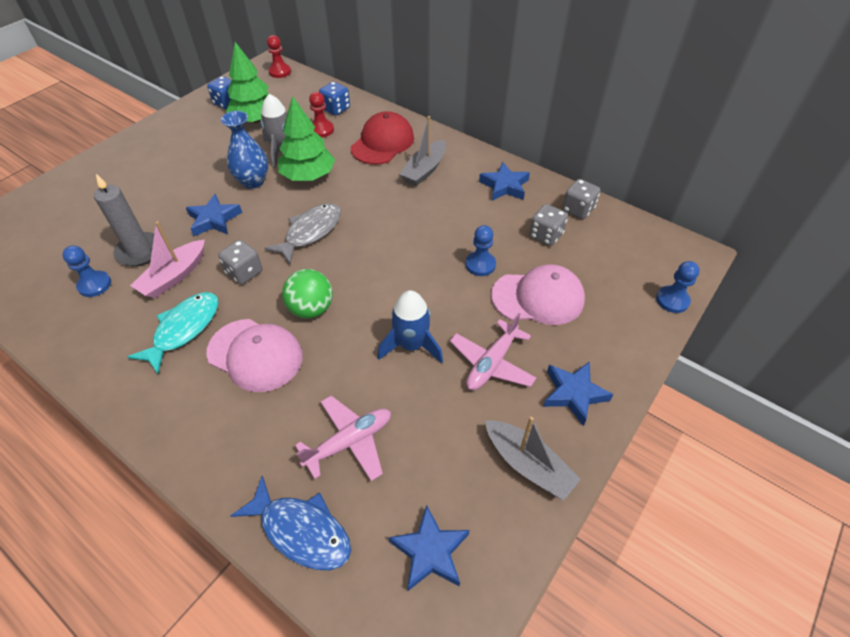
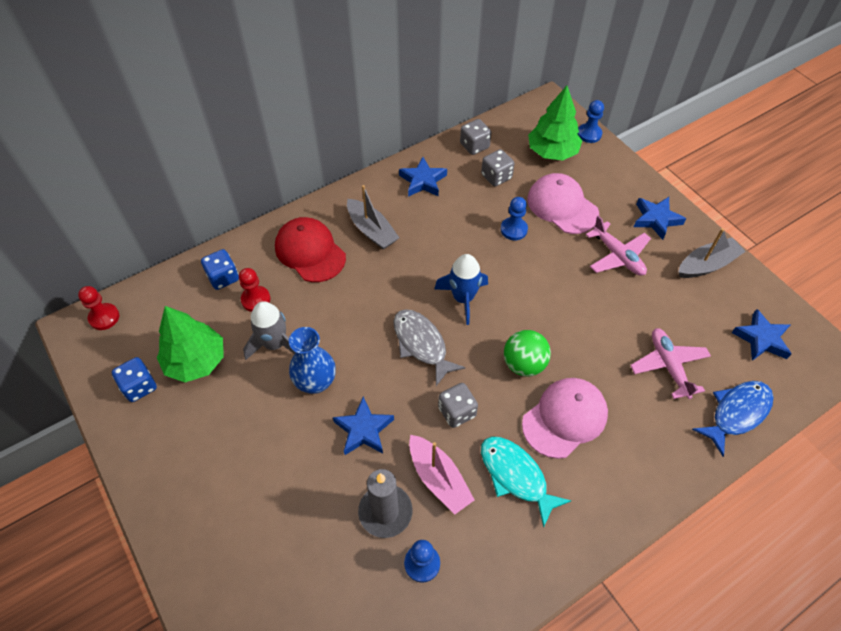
camera: 70 degrees left, 5 degrees up
green tree [278,96,335,181] -> green tree moved to [528,86,582,160]
blue rocket [378,290,443,364] -> blue rocket moved to [435,254,488,325]
pink cap [491,264,585,325] -> pink cap turned 60 degrees counterclockwise [527,173,599,234]

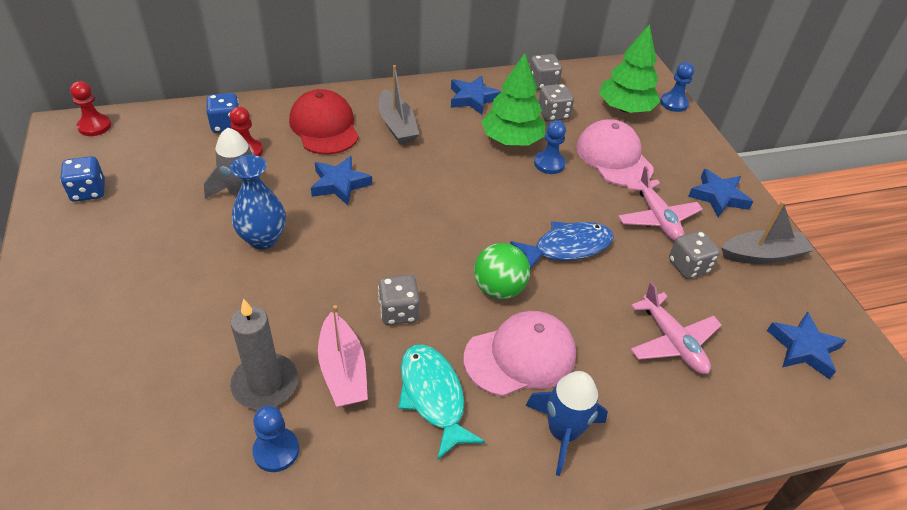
camera: 15 degrees right, 10 degrees down
green tree [157,306,224,382] -> green tree moved to [481,53,546,146]
blue star [333,397,394,455] -> blue star moved to [311,156,372,205]
grey fish [393,309,466,386] -> none
blue rocket [435,254,488,325] -> blue rocket moved to [525,371,608,476]
pink plane [630,328,711,399] -> pink plane turned 150 degrees clockwise [630,282,722,374]
blue fish [692,381,774,457] -> blue fish moved to [510,221,614,269]
none -> grey dice [669,231,720,279]

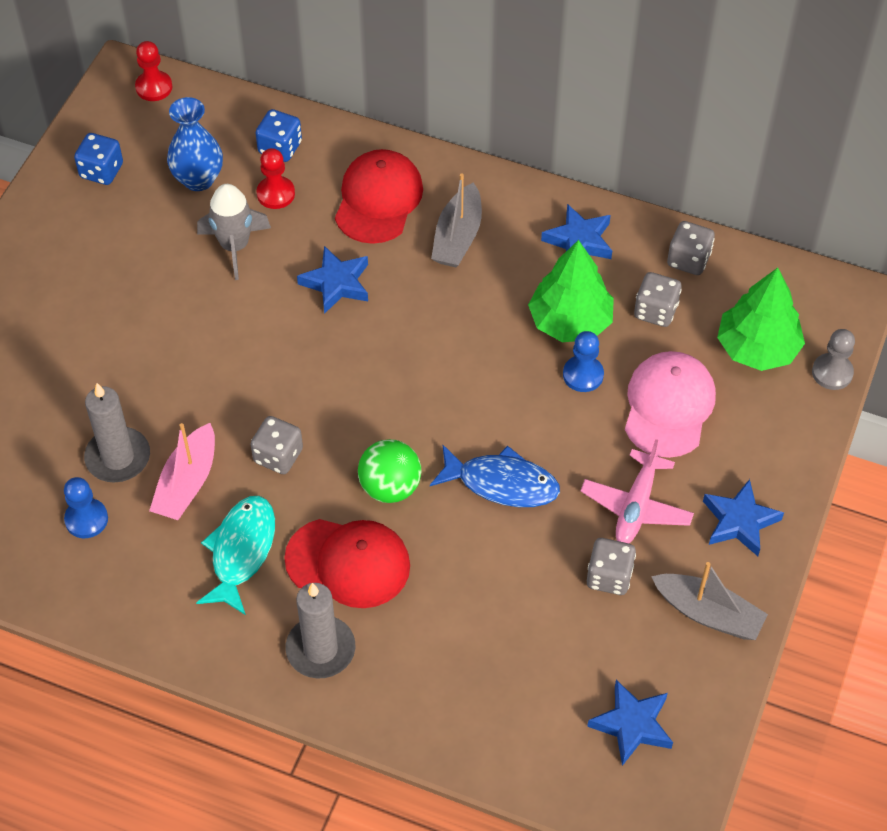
camera: 40 degrees right, 10 degrees up
blue vase [230,155,286,249] -> blue vase moved to [167,97,223,191]
pink cap [464,311,576,397] -> red cap [284,519,410,608]
blue rocket [525,371,608,476] -> grey candle [286,583,355,678]
pink plane [630,282,722,374] -> none
blue pawn [660,62,694,112] -> grey pawn [812,329,855,390]

